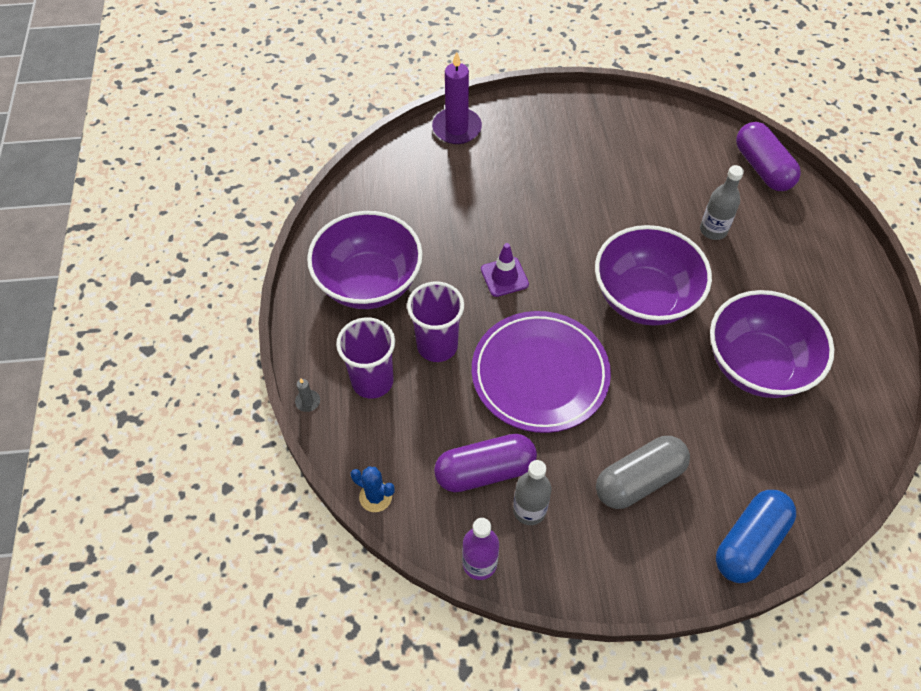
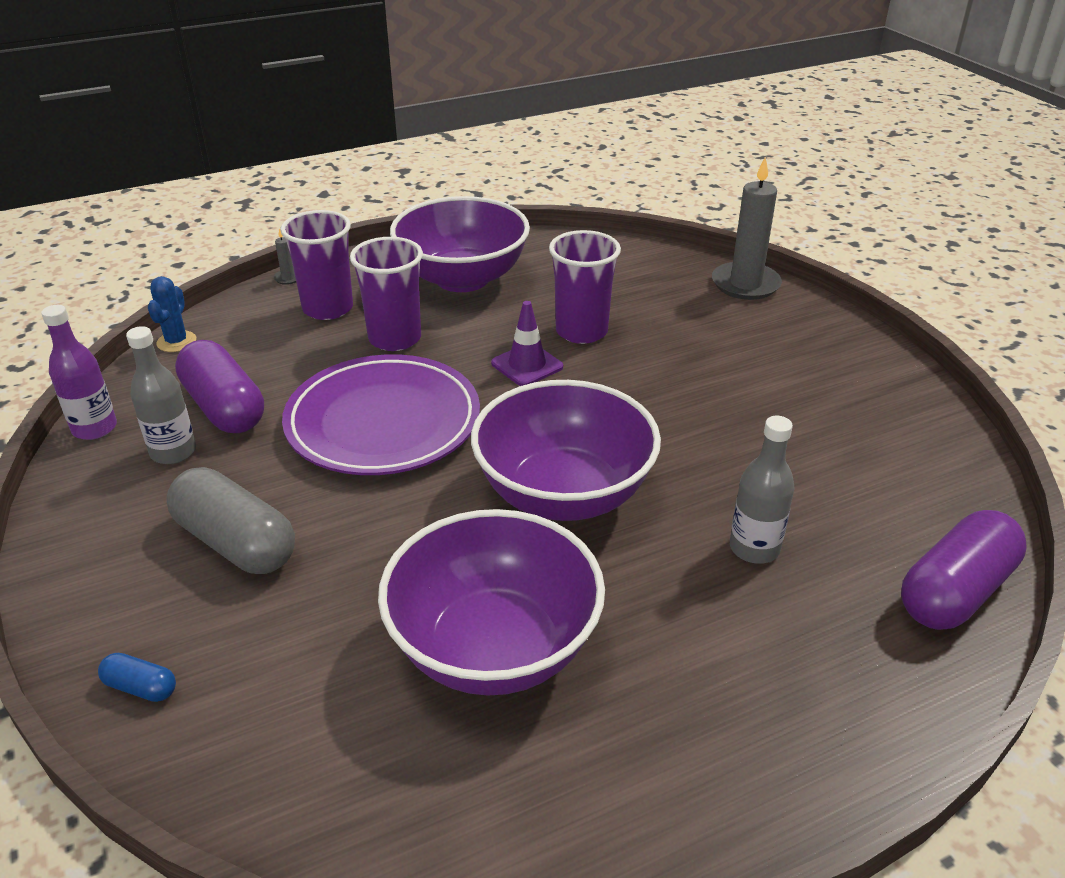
camera: 70 degrees right, 20 degrees down
purple candle [432,52,482,144] -> grey candle [712,157,782,300]
blue capsule [716,490,796,583] -> blue capsule [98,653,176,702], size x0.45
none -> purple cup [549,230,621,344]

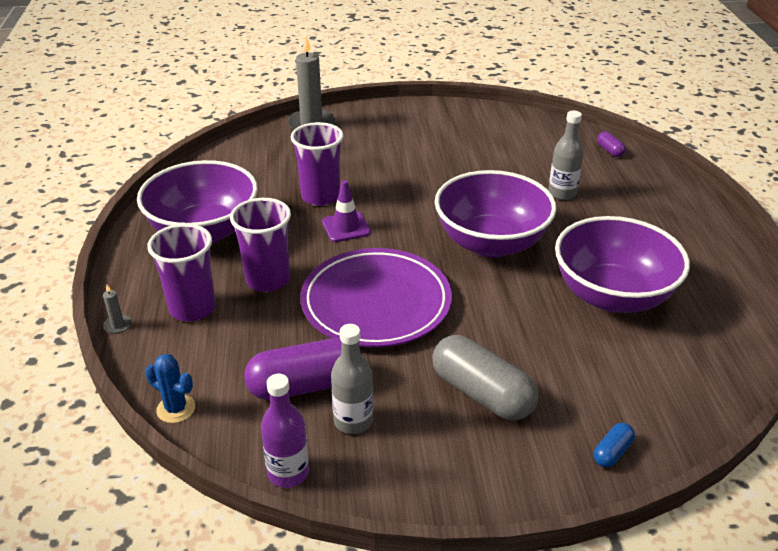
camera: 70 degrees left, 0 degrees up
grey capsule [166,467,295,574] -> grey capsule turned 75 degrees clockwise [432,335,538,421]
purple capsule [901,510,1027,630] -> purple capsule [597,131,626,157], size x0.45

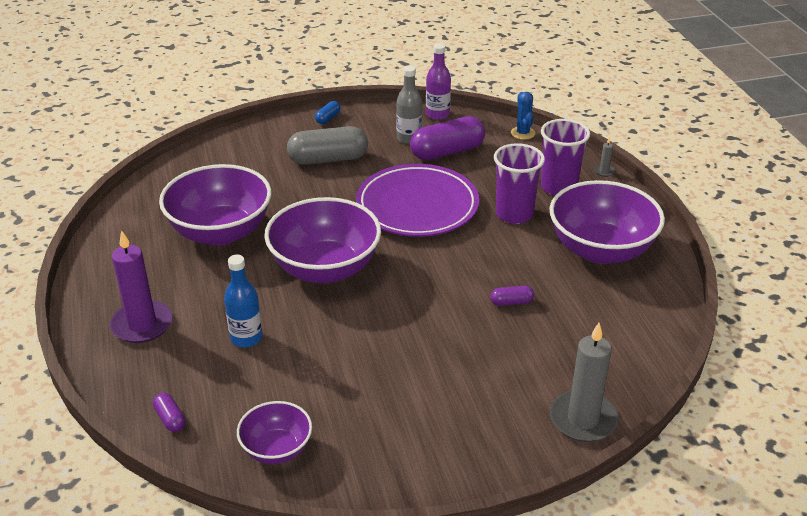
camera: 170 degrees right, 0 degrees up
blue cactus [145,354,195,423] -> blue cactus turned 60 degrees clockwise [511,92,535,140]
purple cup [291,122,344,206] -> purple capsule [491,286,534,306]
purple traffic cone [322,180,371,242] -> none
grey capsule [432,335,538,421] -> grey capsule turned 45 degrees counterclockwise [287,126,368,165]
grey bottle [548,110,584,200] -> blue bottle [224,255,262,347]
blue capsule [594,423,635,468] -> blue capsule moved to [315,101,341,124]
none -> purple candle [110,230,172,343]
none -> purple bowl [237,401,312,464]

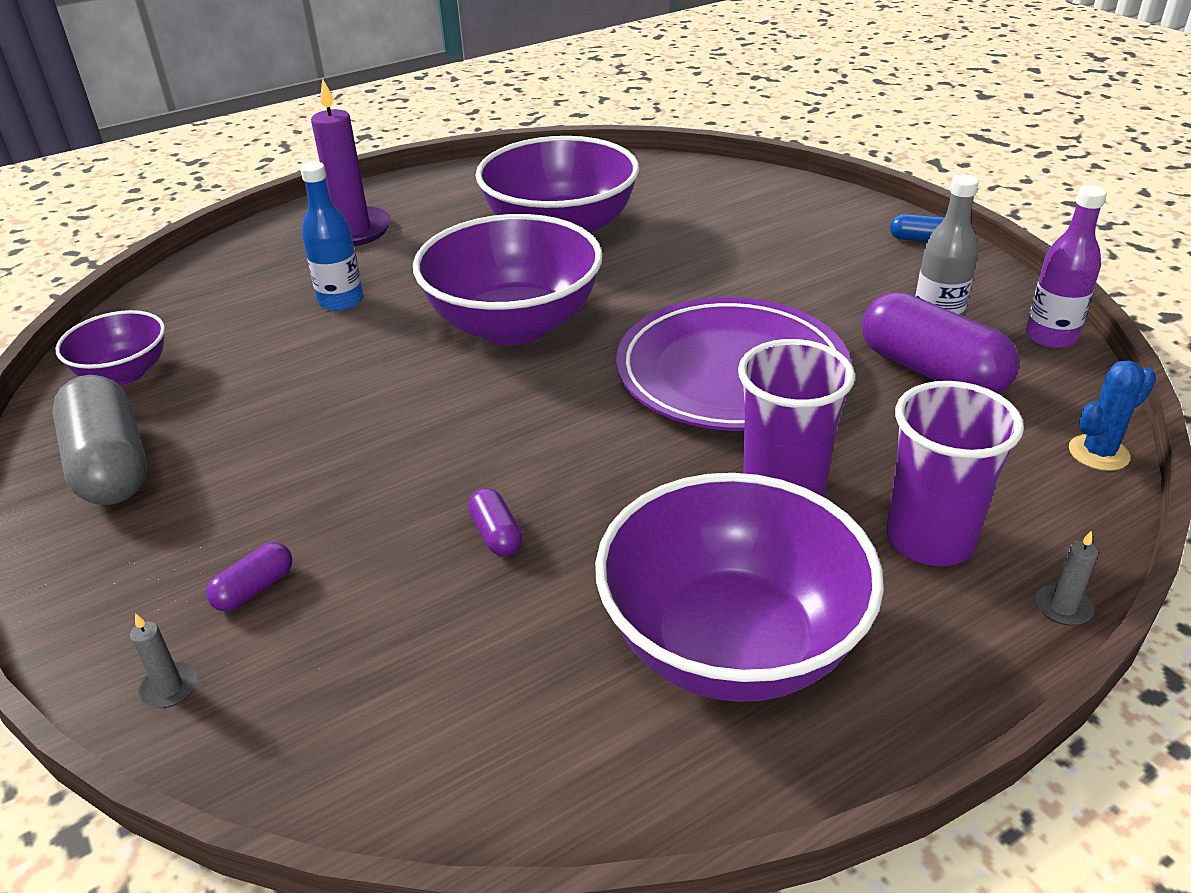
camera: 75 degrees right, 0 degrees up
purple capsule [153,393,186,432] -> purple capsule moved to [206,542,293,612]
grey capsule [287,126,368,165] -> grey capsule moved to [52,375,147,505]
grey candle [550,323,618,442] -> grey candle [130,613,198,708], size x0.41

